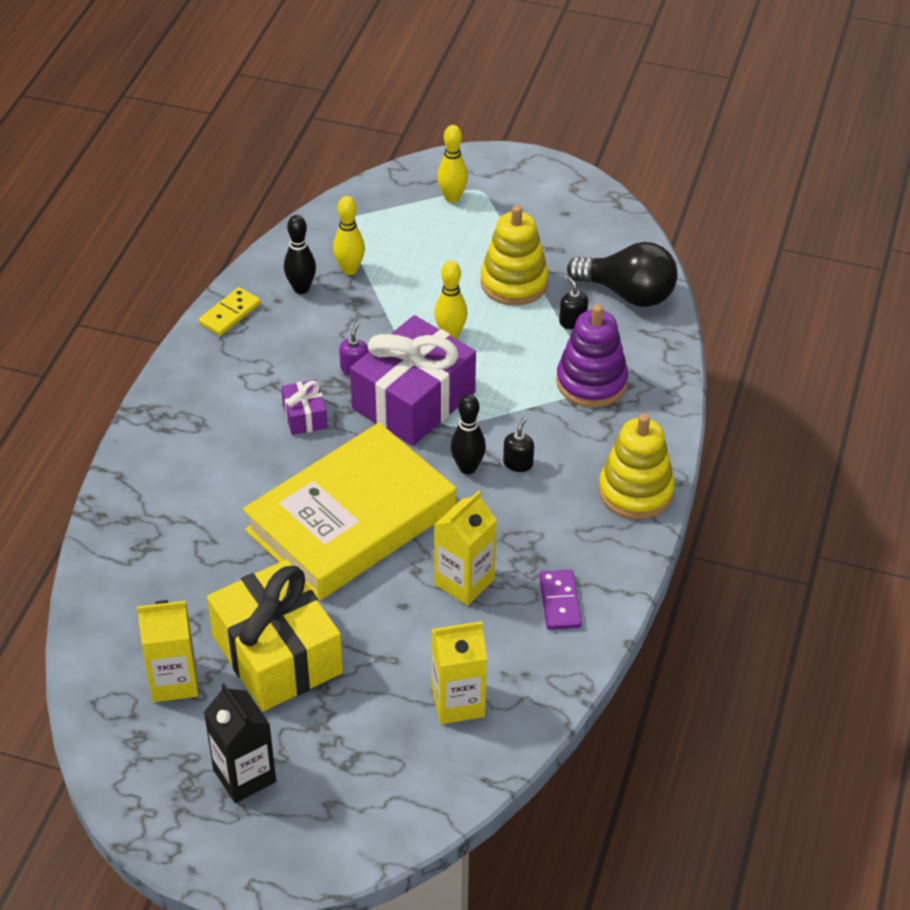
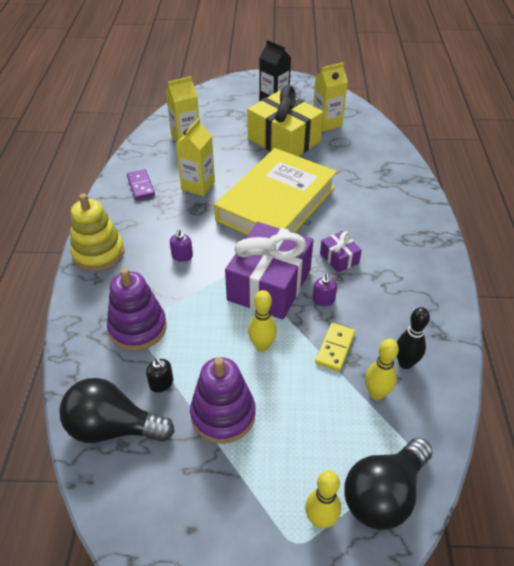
camera: 165 degrees right, 0 degrees up
yellow domino [199,287,261,336] -> yellow domino moved to [315,323,355,371]
black bowling pin [451,394,486,474] -> none
yellow stacking toy [480,205,549,306] -> purple stacking toy [190,357,256,444]
black soap dispenser [503,418,534,472] -> purple soap dispenser [170,229,193,262]
none -> black light bulb [345,438,433,530]

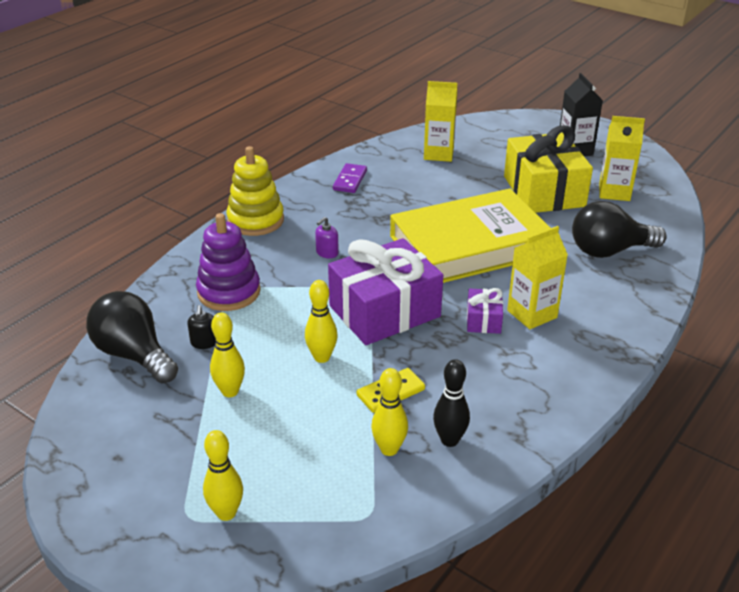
camera: 35 degrees right, 10 degrees down
yellow carton [176,118,215,196] -> yellow carton moved to [507,226,568,329]
purple stacking toy [190,357,256,444] -> yellow bowling pin [210,312,245,397]
purple soap dispenser [313,274,337,306] -> none
black light bulb [345,438,433,530] -> black light bulb moved to [572,201,666,258]

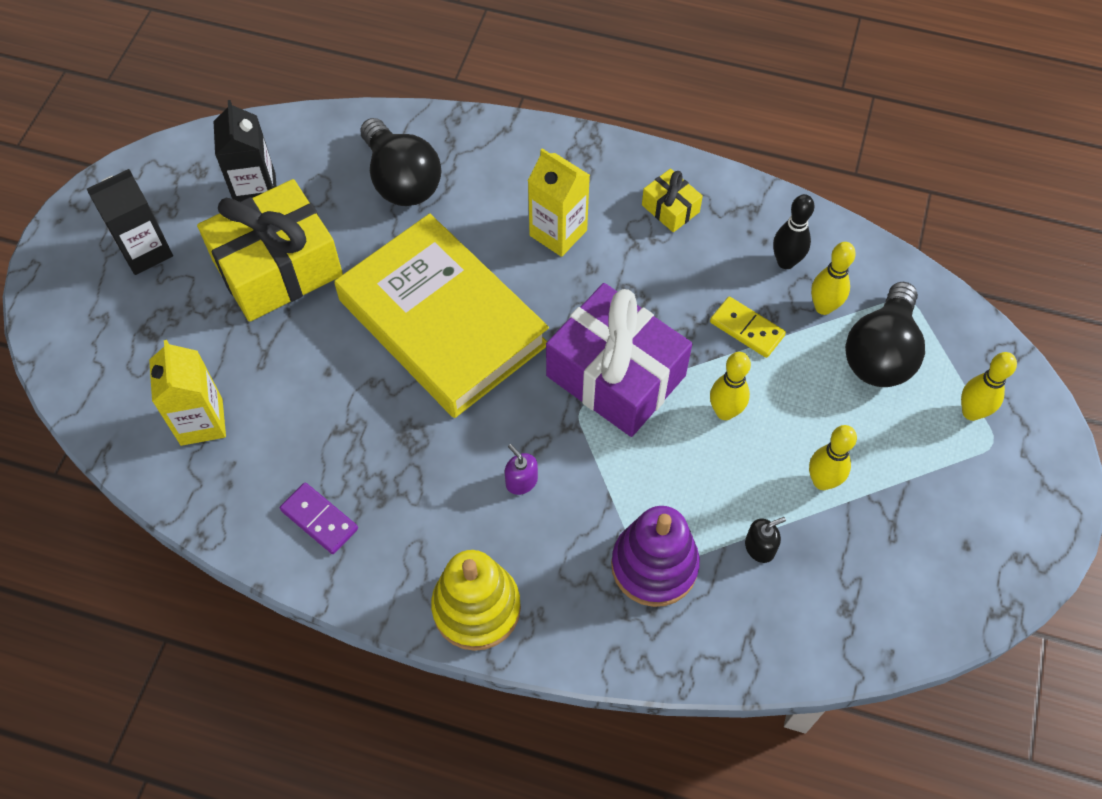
camera: 110 degrees left, 25 degrees up
black light bulb [86,291,178,383] -> black light bulb moved to [845,282,925,387]
purple soap dispenser [315,217,339,258] -> purple soap dispenser turned 150 degrees counterclockwise [505,444,538,495]
purple domino [333,163,367,193] -> purple domino turned 45 degrees clockwise [280,483,358,554]
purple gift [467,288,503,334] -> none
yellow carton [599,116,645,201] -> black carton [213,100,277,202]
none -> yellow gift [642,169,703,232]

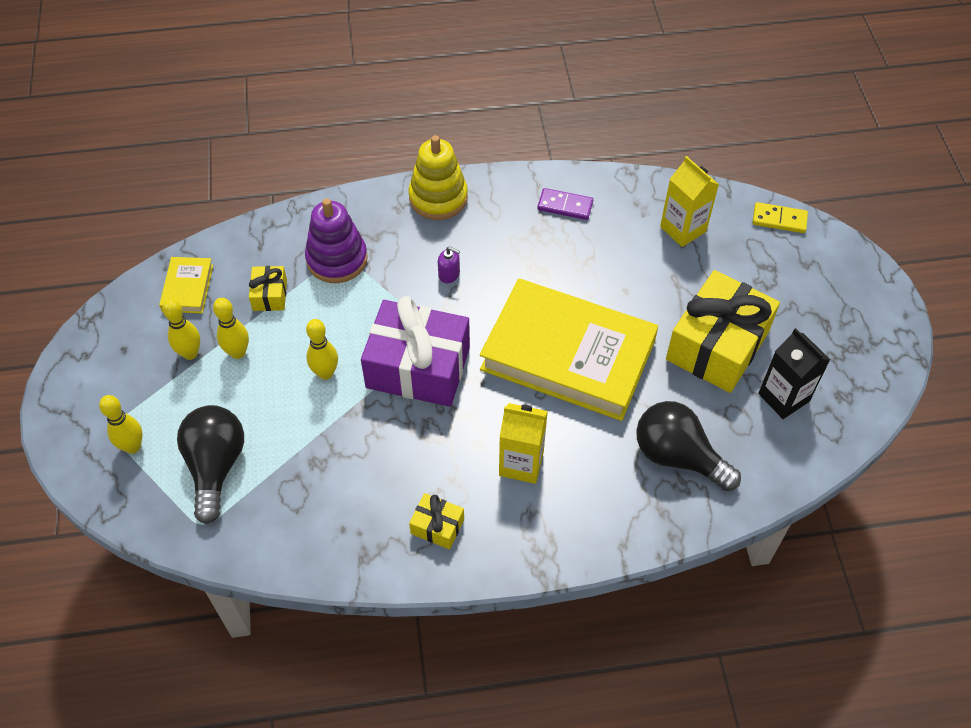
camera: 155 degrees right, 5 degrees down
black carton [87,169,173,275] -> none
yellow domino [710,297,786,358] -> yellow domino moved to [753,202,808,233]
black soap dispenser [745,517,786,563] -> yellow gift [249,266,287,311]
black bowling pin [773,194,814,269] -> none
yellow bowling pin [811,242,856,315] -> yellow bowling pin moved to [162,299,200,360]
none -> yellow book [159,257,213,313]

